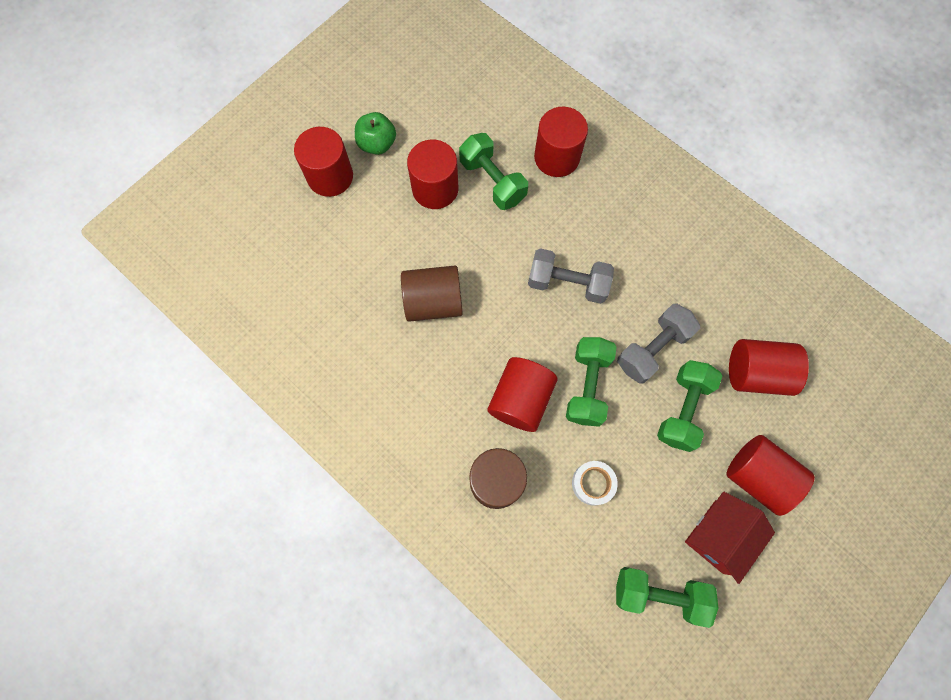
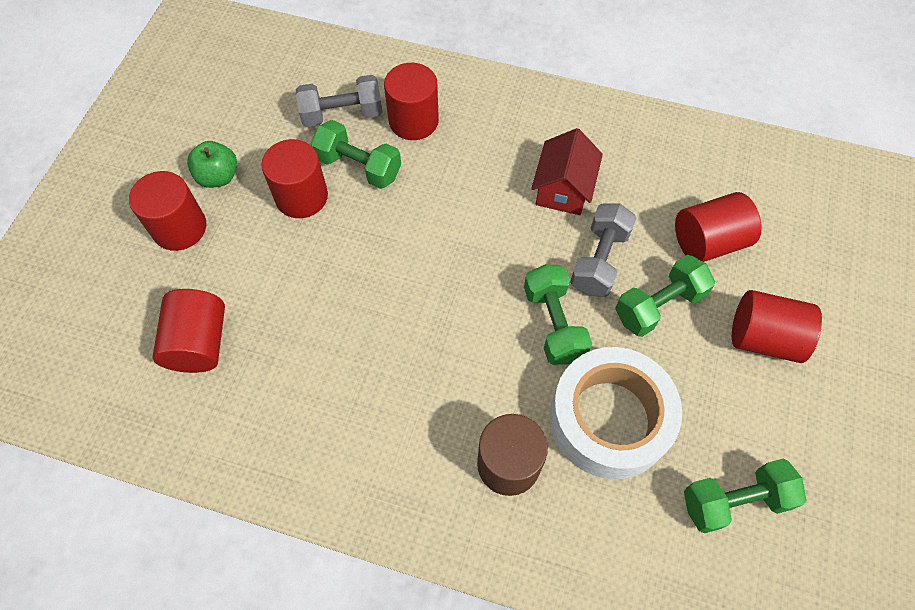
camera: 25 degrees left, 10 degrees down
brown cylinder [401,266,462,322] -> none
red cylinder [488,357,557,432] -> red cylinder moved to [152,289,225,373]
grey dumbbell [528,248,614,304] -> grey dumbbell moved to [296,75,382,127]
white tape [572,461,618,506] -> white tape [550,347,682,479], size x2.44
green dumbbell [657,360,722,452] -> green dumbbell turned 60 degrees clockwise [615,255,715,337]
red house [685,492,775,584] -> red house moved to [531,128,603,215]

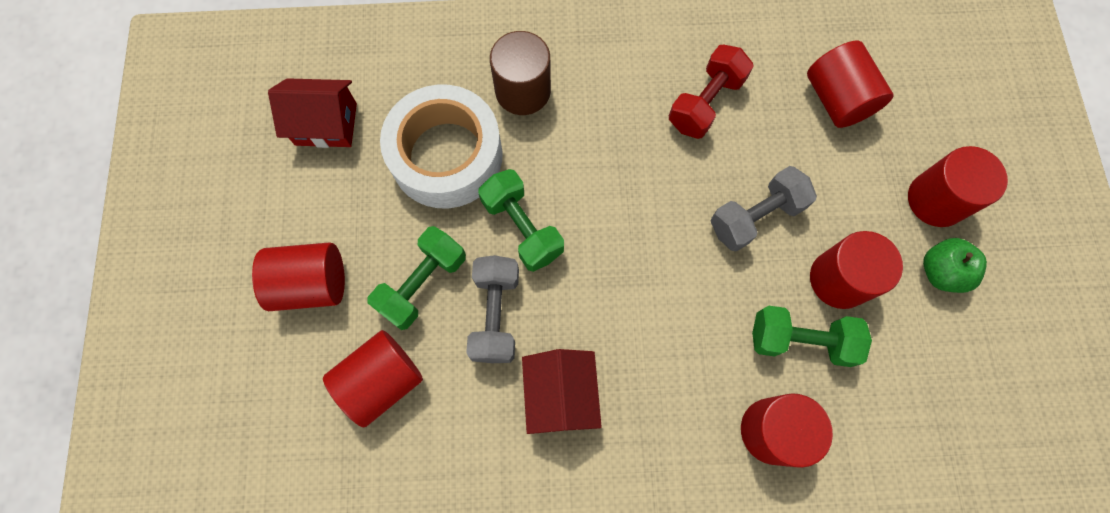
camera: 160 degrees right, 10 degrees up
grey dumbbell [296,75,382,127] -> grey dumbbell moved to [710,166,817,252]
green dumbbell [684,459,806,533] -> red house [268,78,357,148]
none -> red dumbbell [669,45,754,139]

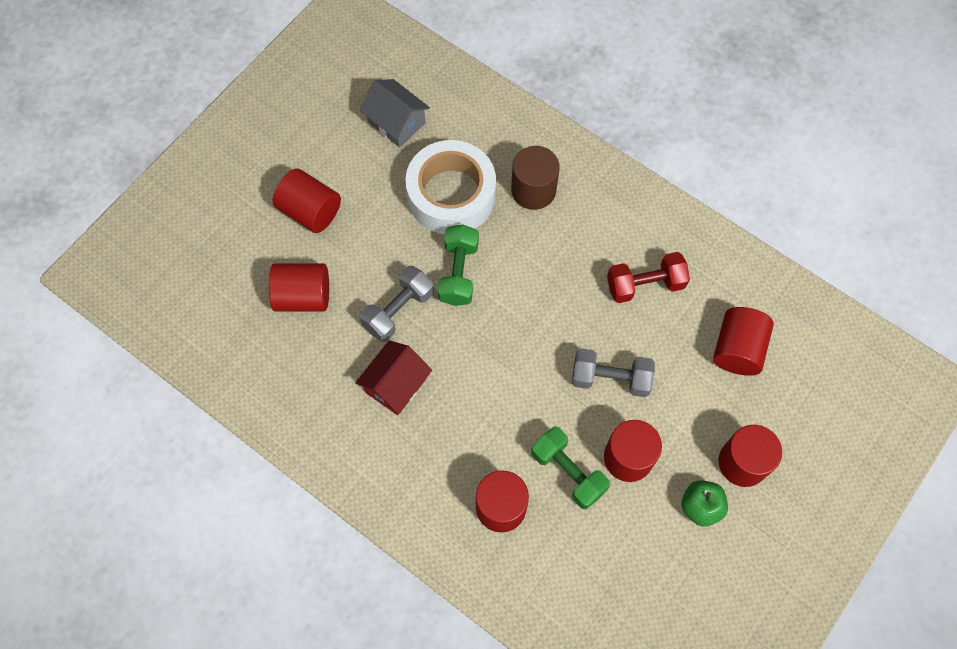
camera: 40 degrees right, 5 degrees down
red house [268,78,357,148] -> grey house [360,79,430,147]
green dumbbell [367,226,466,330] -> none

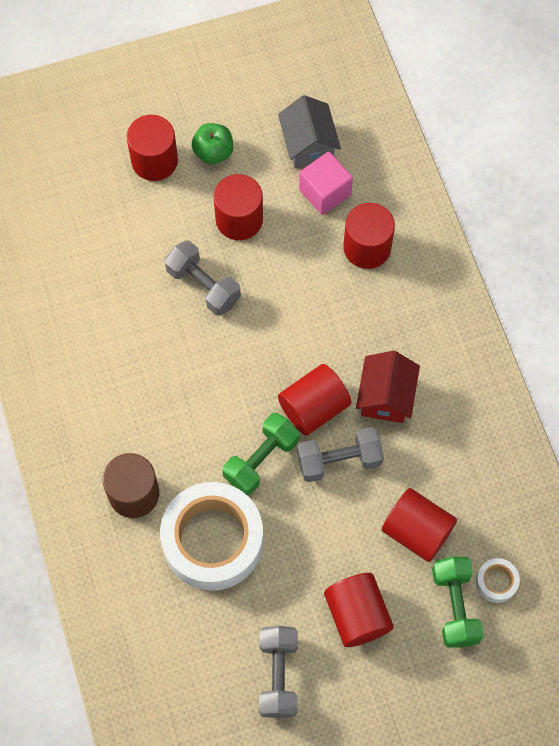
camera: 145 degrees left, 0 degrees up
red house [355,340,432,415] -> red house turned 60 degrees counterclockwise [356,351,420,423]
grey house [360,79,430,147] -> grey house moved to [278,95,341,169]
green dumbbell [531,427,610,509] -> green dumbbell moved to [432,557,484,647]
red dumbbell [607,252,690,303] -> none
red cylinder [713,307,774,376] -> red cylinder moved to [278,364,351,436]
none -> grey dumbbell [259,626,298,718]
none -> pink cube [299,152,353,215]
none -> white tape [476,558,520,603]

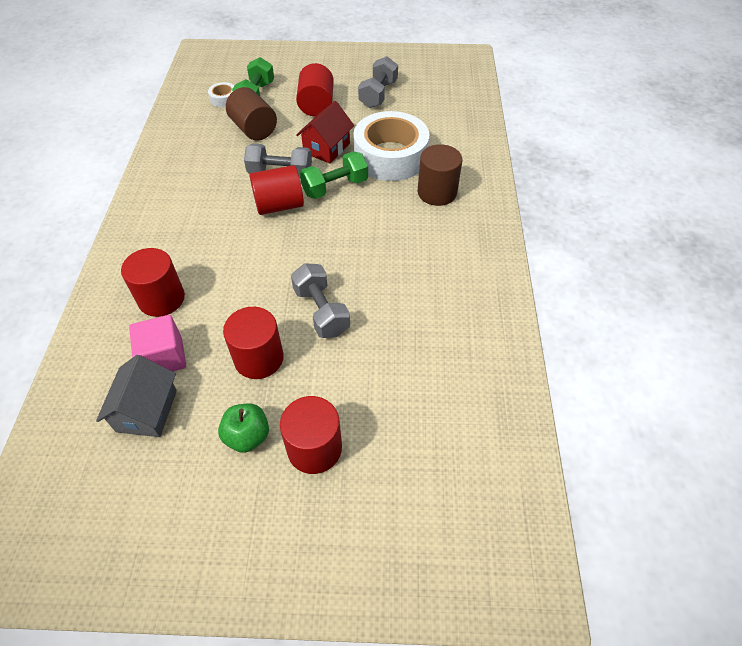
camera: 160 degrees left, 15 degrees down
red house [356,351,420,423] -> red house moved to [296,101,354,163]
red cylinder [382,488,457,562] -> brown cylinder [226,87,277,140]

